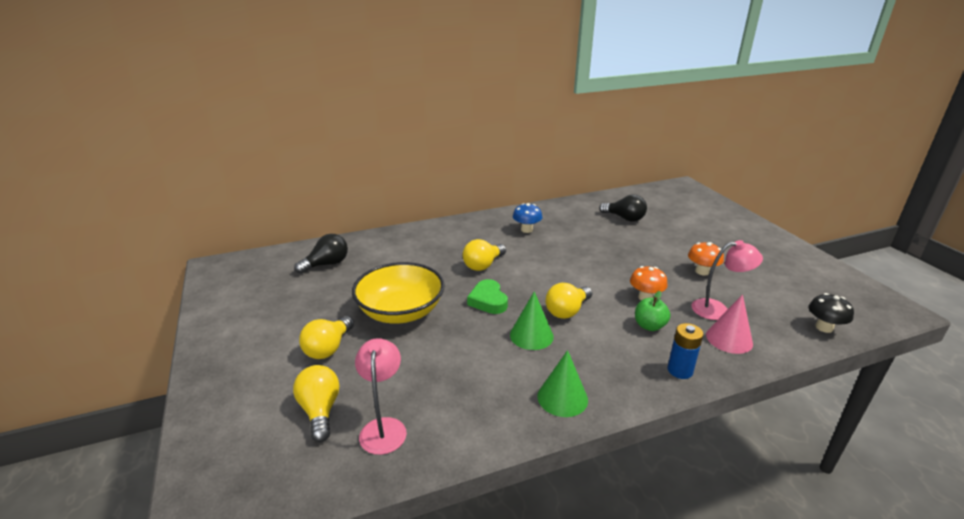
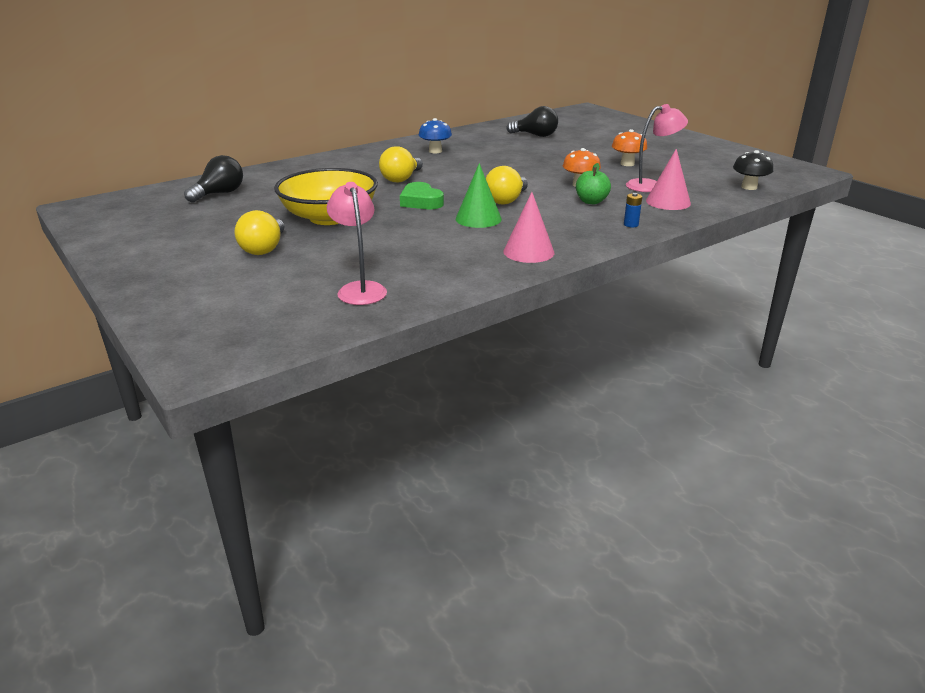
camera: 15 degrees left, 0 degrees up
yellow light bulb [293,365,339,442] -> none
green cone [537,350,588,417] -> pink cone [503,192,554,263]
blue battery [668,323,703,379] -> blue battery [624,193,642,227], size x0.60

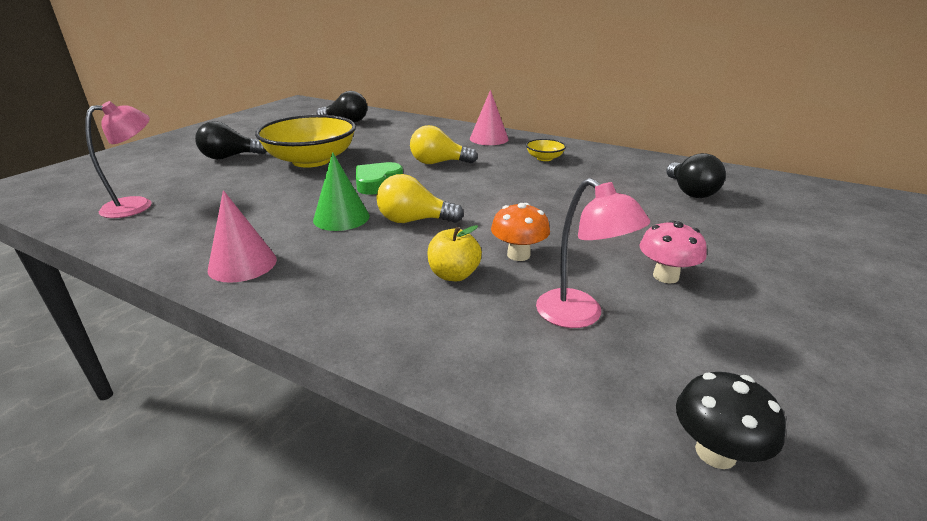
camera: 65 degrees right, 0 degrees up
yellow light bulb [234,210,284,255] -> black light bulb [195,121,267,159]
blue mushroom [419,118,452,153] -> yellow bowl [526,139,566,161]
green apple [576,163,611,204] -> yellow apple [427,225,482,281]
orange mushroom [612,129,647,166] -> pink mushroom [640,220,707,283]
blue battery [624,193,642,227] -> none
pink cone [646,149,691,210] -> pink cone moved to [470,90,508,145]

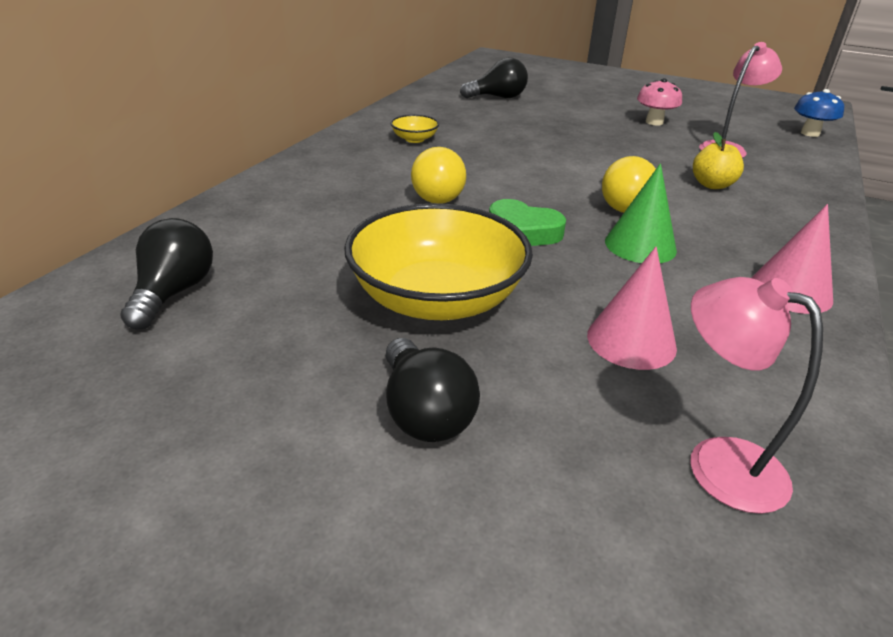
camera: 95 degrees left, 5 degrees up
pink cone [470,90,508,145] -> pink cone moved to [587,247,677,370]
orange mushroom [491,203,550,261] -> none
black mushroom [676,372,786,469] -> blue mushroom [794,89,844,137]

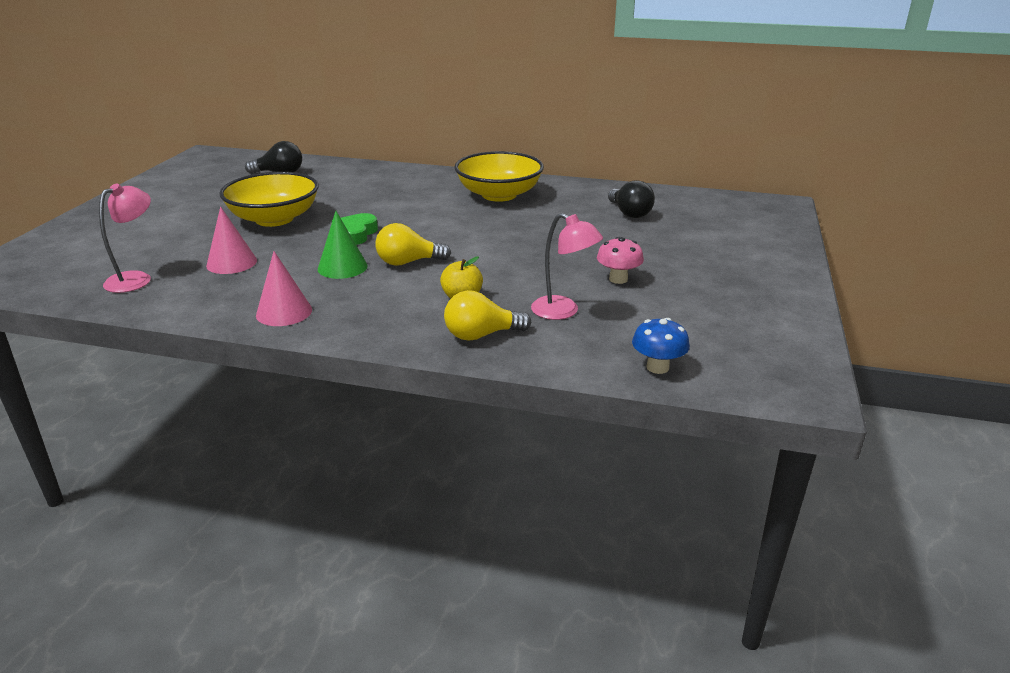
camera: 80 degrees right, 5 degrees down
black light bulb [386,338,480,442] -> none
yellow bowl [390,115,439,143] -> yellow bowl [454,151,544,202], size x2.36
yellow light bulb [411,147,466,204] -> yellow light bulb moved to [444,290,531,341]

